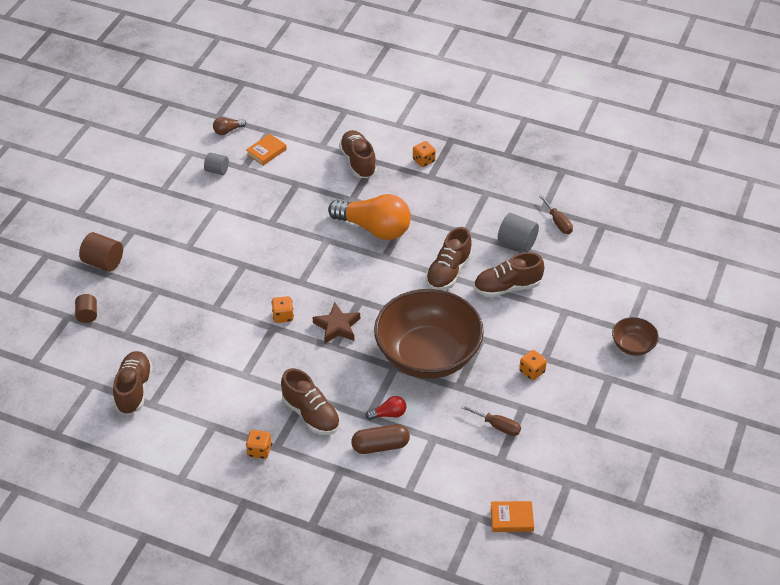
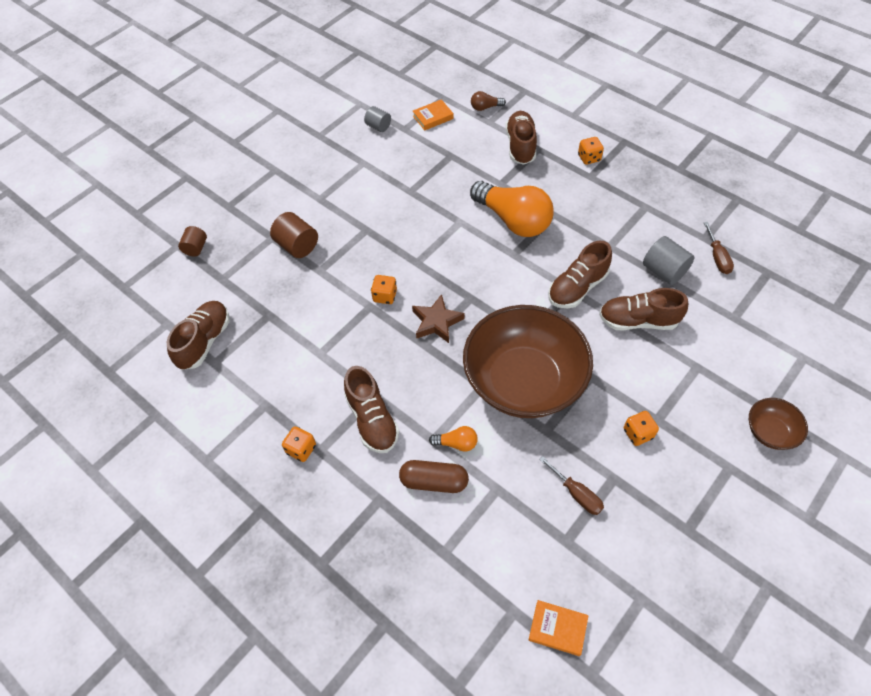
camera: 20 degrees right, 10 degrees up
brown cylinder [79,232,123,272] -> brown cylinder moved to [270,212,318,258]
brown light bulb [213,117,246,135] -> brown light bulb moved to [471,91,506,111]
red light bulb [365,396,406,420] -> orange light bulb [429,426,478,452]

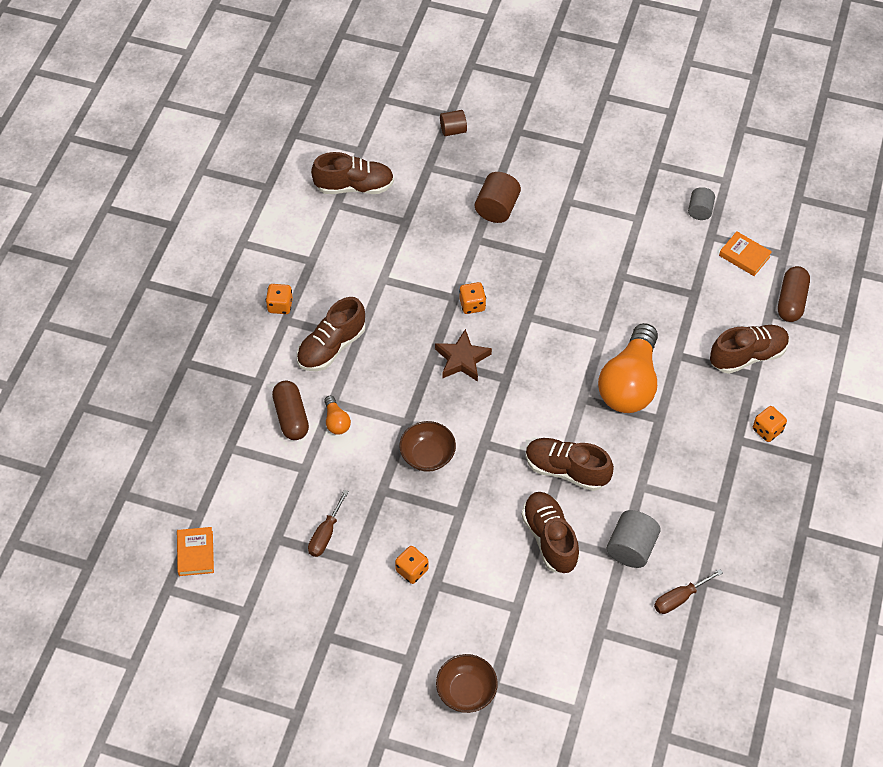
camera: 65 degrees right, 0 degrees up
brown bowl [463,305,593,418] -> brown bowl [399,421,456,472], size x0.43
brown light bulb [471,91,506,111] -> brown capsule [778,266,810,322]

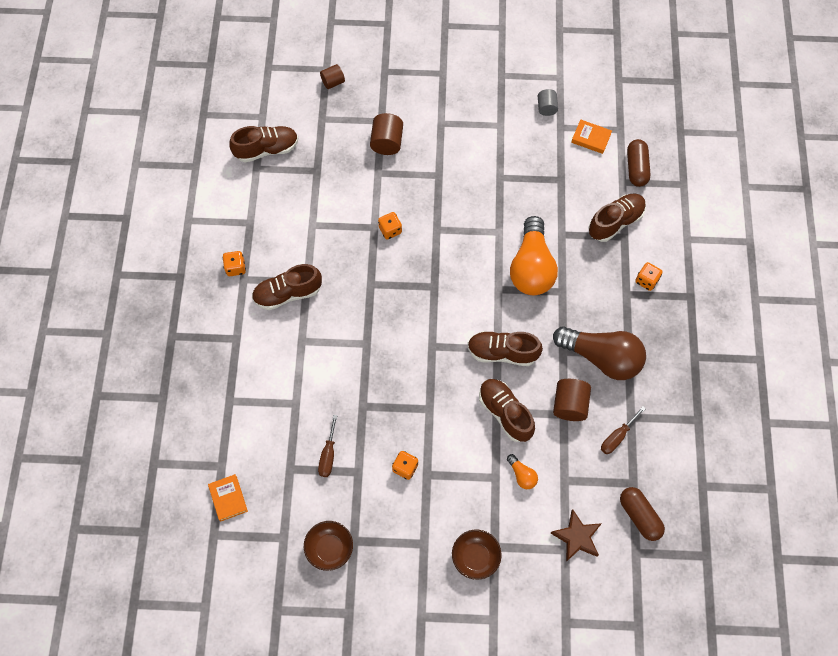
camera: 15 degrees left, 10 degrees up
brown capsule [272,381,309,440] -> brown capsule moved to [620,487,665,541]
brown shoe [297,297,365,371] -> brown shoe turned 45 degrees clockwise [252,264,322,310]
orange light bulb [324,396,351,435] -> orange light bulb moved to [507,454,538,489]
brown bowl [399,421,456,472] -> brown bowl moved to [304,521,353,571]
brown star [435,329,492,382] -> brown star moved to [550,509,602,562]
grey cylinder [607,510,661,568] -> brown cylinder [553,379,591,421]
none -> brown light bulb [553,326,646,380]

